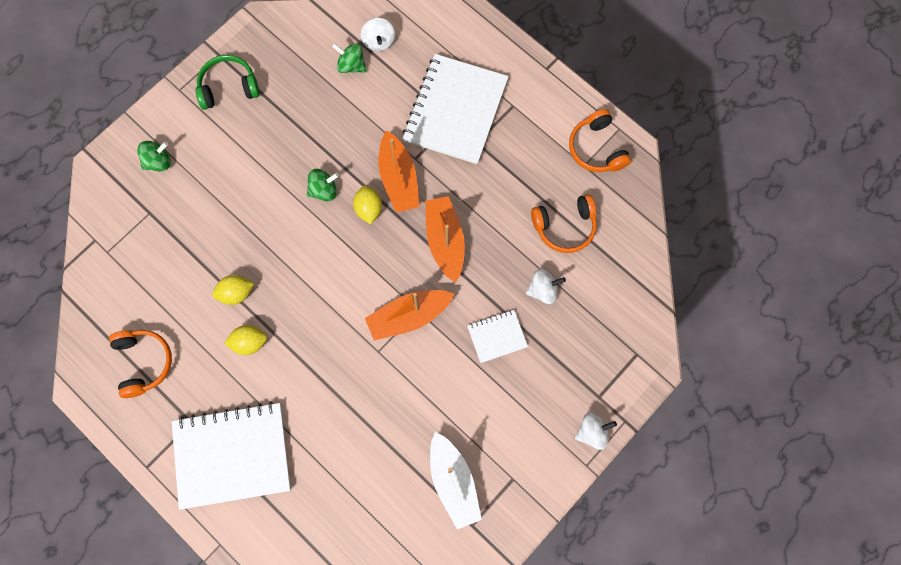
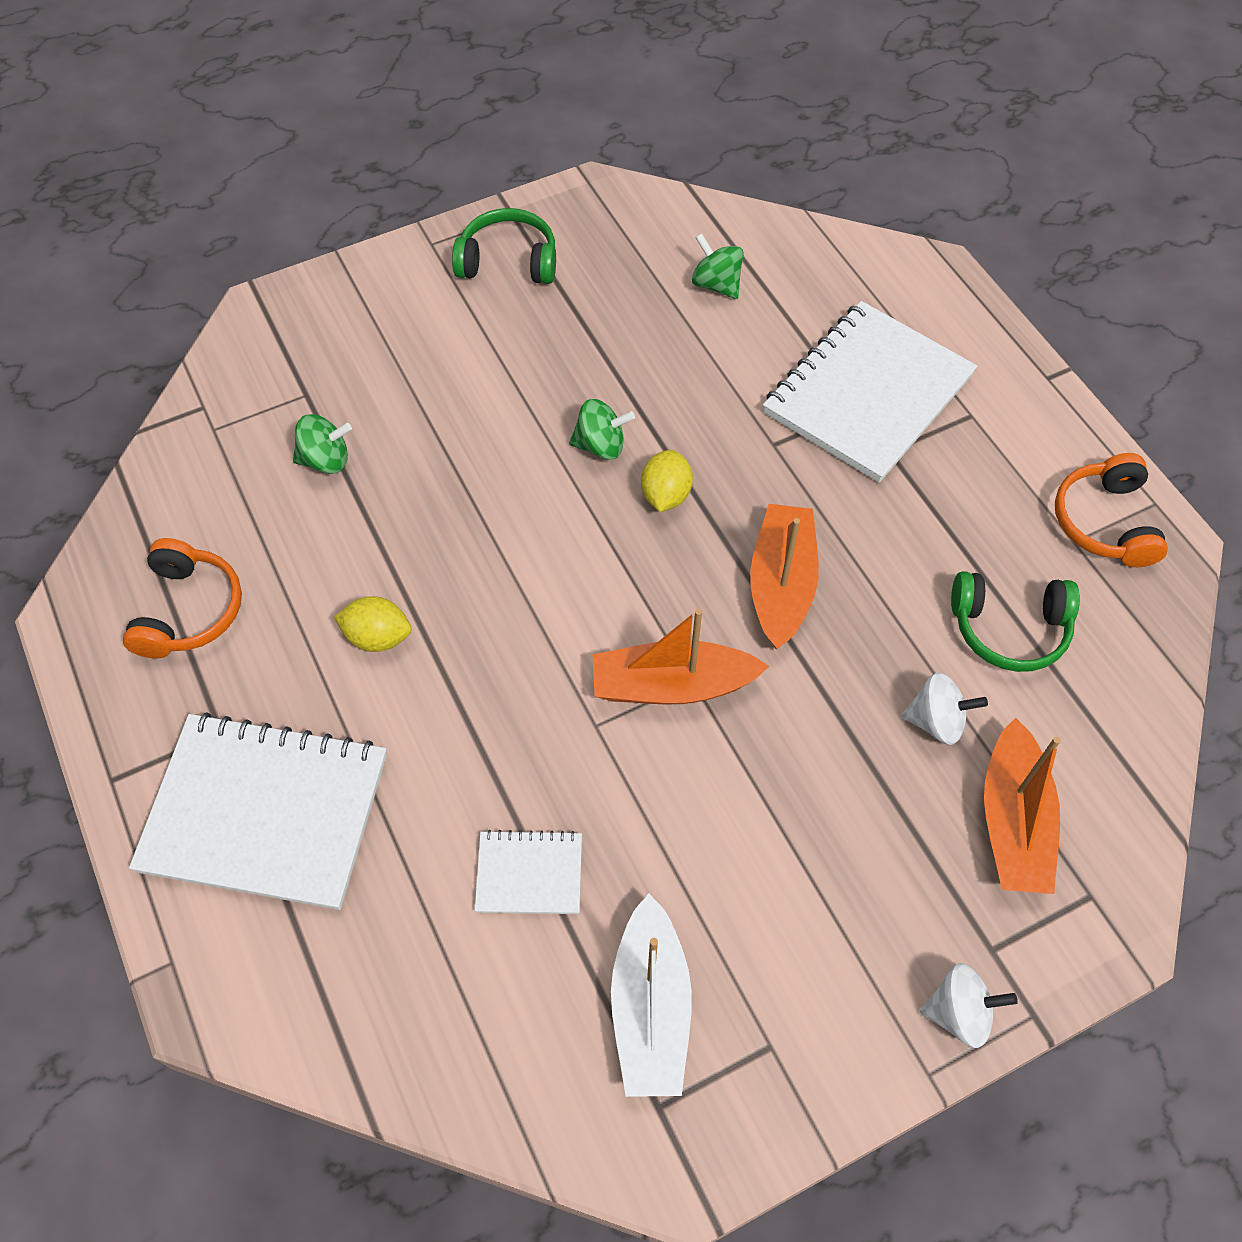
camera: 20 degrees right, 15 degrees down
green spinning top [137,141,171,172] -> green spinning top moved to [293,414,352,474]
yellow lemon [212,275,254,305] -> none
white spinning top [361,18,395,51] -> none
orange boat [379,130,419,213] -> orange boat moved to [984,718,1061,894]
white notebook [467,310,528,363] -> white notebook moved to [475,830,582,914]
orange headphones [531,194,597,253] -> green headphones [951,571,1080,672]

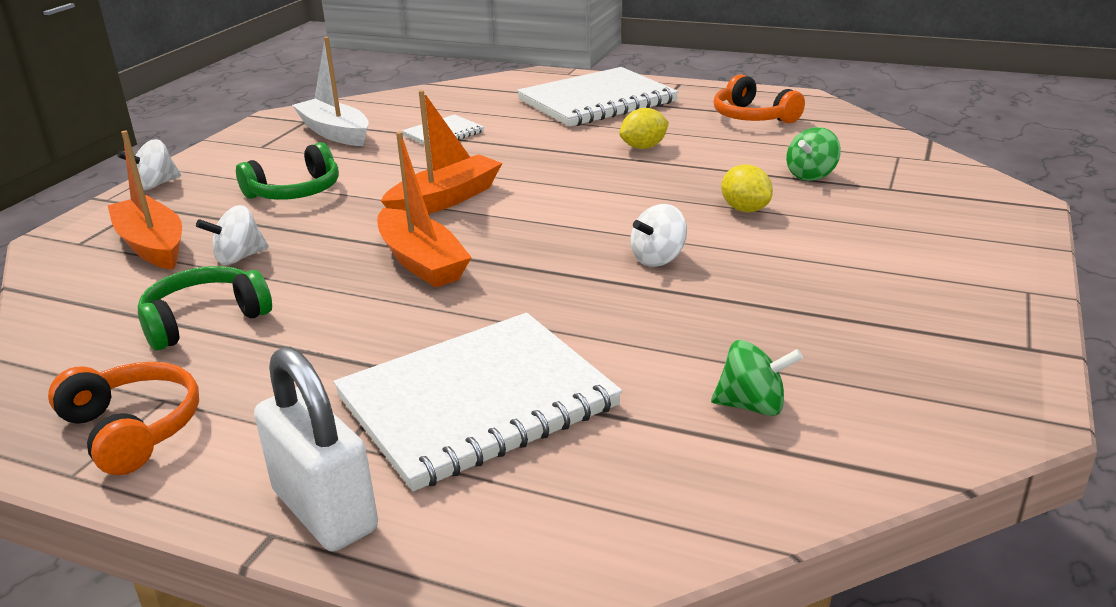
camera: 140 degrees right, 30 degrees down
green headphones [452,208,556,284] -> green headphones moved to [236,142,339,200]
green spinning top [569,399,635,460] -> white spinning top [631,204,687,267]
yellow lemon [641,450,693,512] -> yellow lemon moved to [721,164,773,212]
white notebook [763,301,977,483] -> white notebook turned 60 degrees clockwise [333,313,622,491]
none -> white padlock [254,346,378,552]

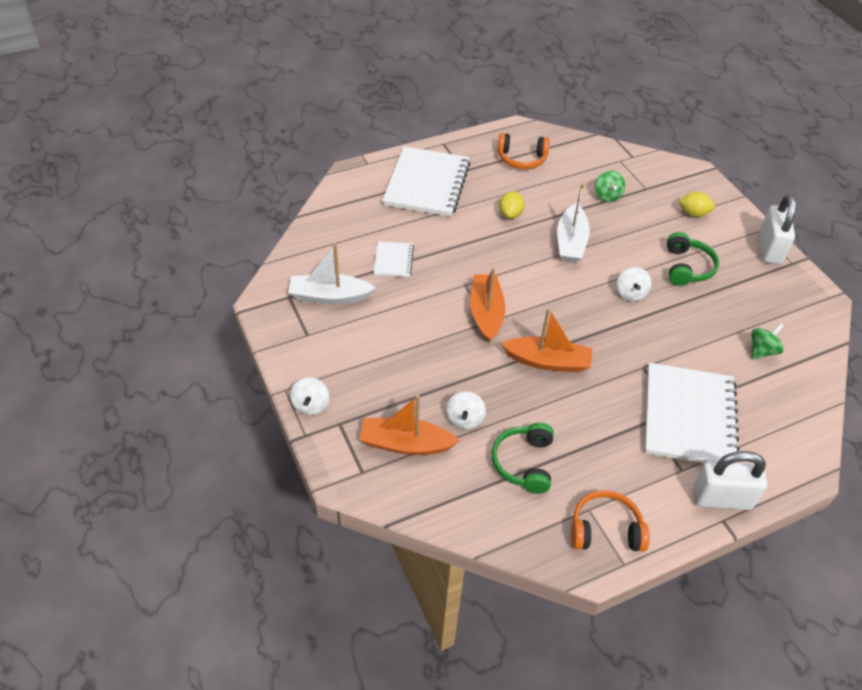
camera: 50 degrees left, 20 degrees up
green headphones [236,142,339,200] -> green headphones moved to [667,232,719,286]
yellow lemon [721,164,773,212] -> yellow lemon moved to [678,192,715,217]
none -> white boat [557,183,590,263]
none -> white padlock [759,194,796,264]

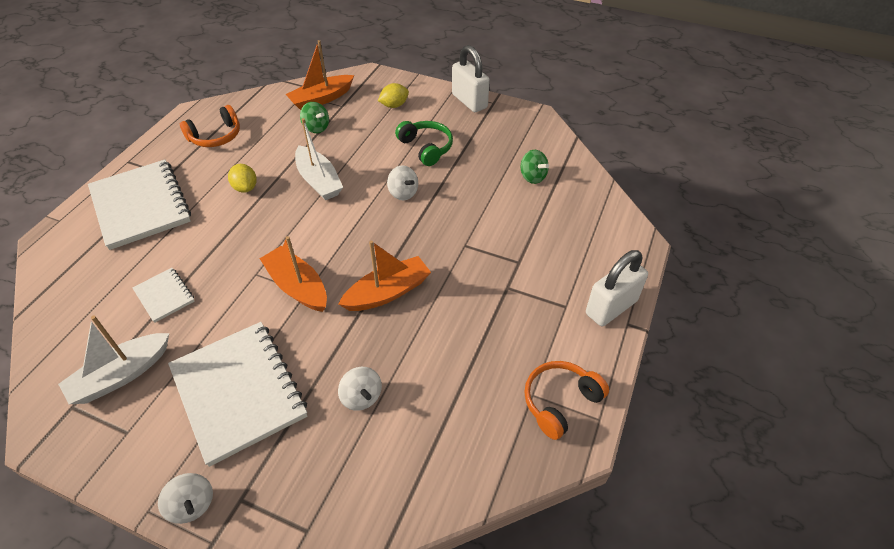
camera: 40 degrees left, 0 degrees up
orange boat [359,395,459,455] -> orange boat moved to [285,40,354,110]
green headphones [492,423,554,494] -> none
white notebook [645,363,739,464] -> white notebook moved to [168,322,308,467]
green spinning top [751,323,784,359] -> green spinning top turned 135 degrees clockwise [520,150,549,184]

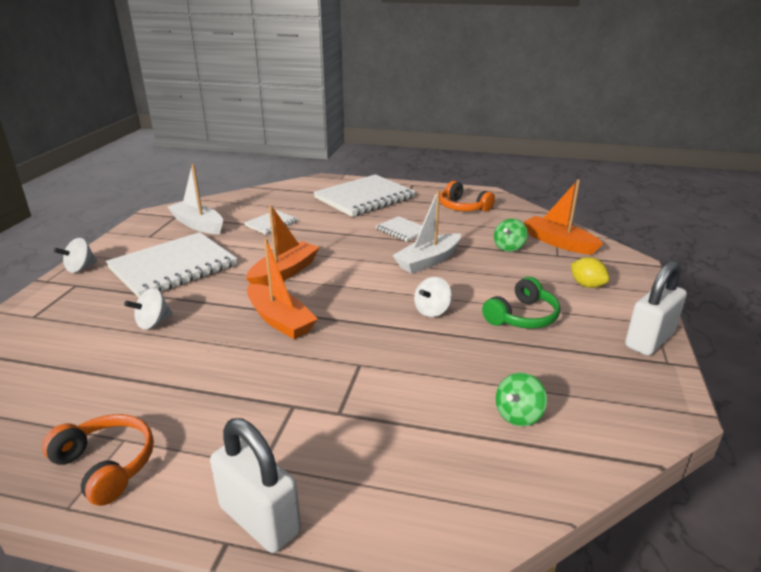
camera: 80 degrees right, 20 degrees down
yellow lemon [228,164,257,193] -> white notebook [376,216,422,242]

